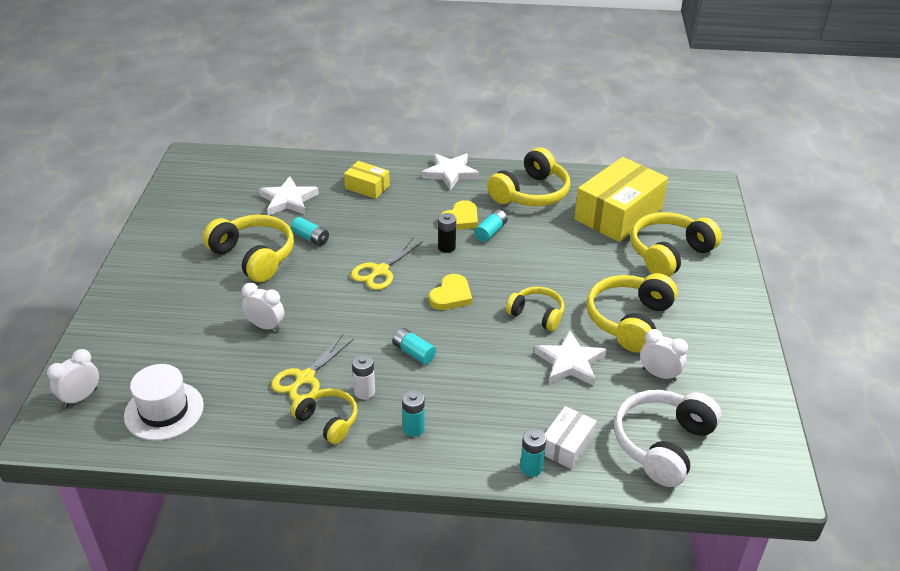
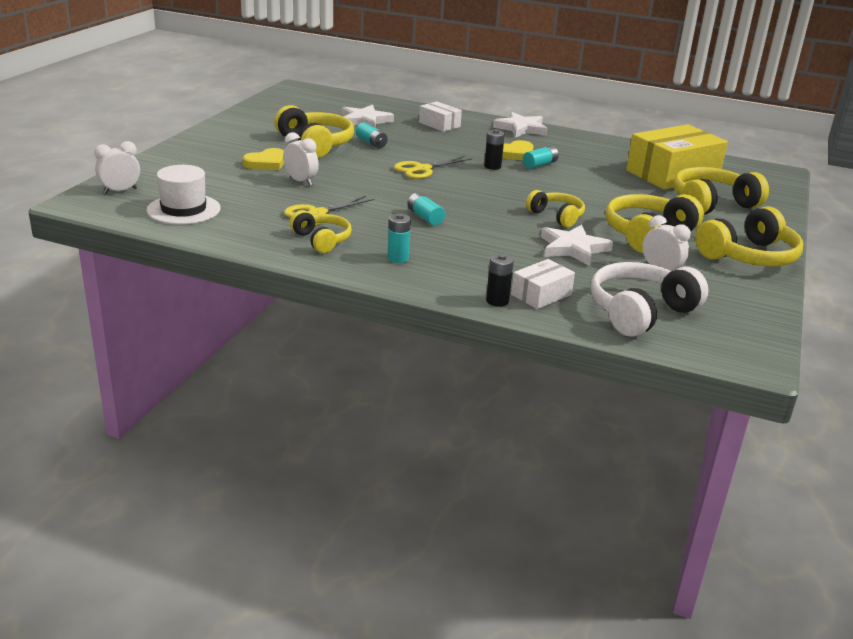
camera: 15 degrees right, 10 degrees down
yellow box [344,161,390,199] -> white box [419,101,462,132]
white battery [352,354,375,400] -> none
yellow heart [429,274,472,310] -> yellow heart moved to [243,148,284,170]
yellow headphones [487,148,570,206] -> yellow headphones moved to [696,206,803,266]
turquoise battery [520,429,546,477] -> black battery [486,254,514,307]

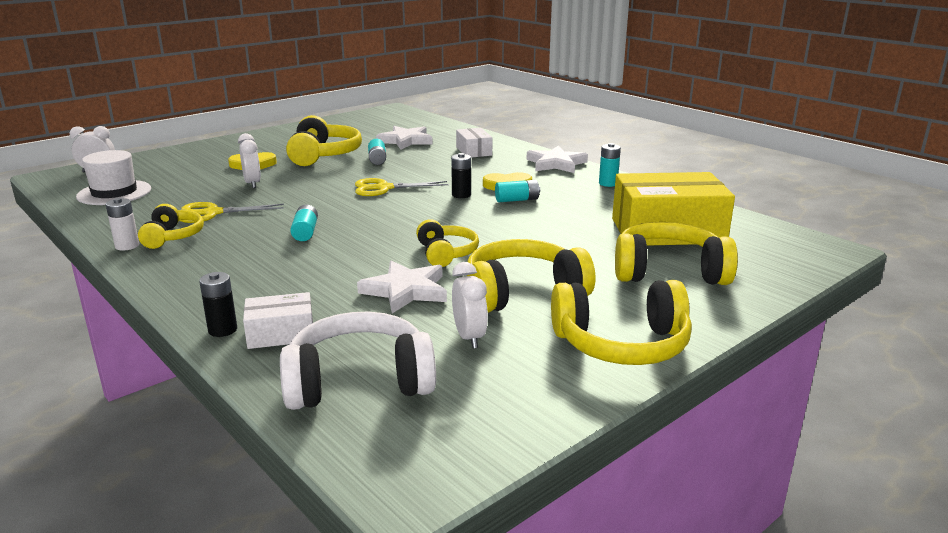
camera: 30 degrees right, 5 degrees down
turquoise battery [387,214,411,263] -> turquoise battery moved to [599,143,621,187]
none -> white battery [106,198,139,250]

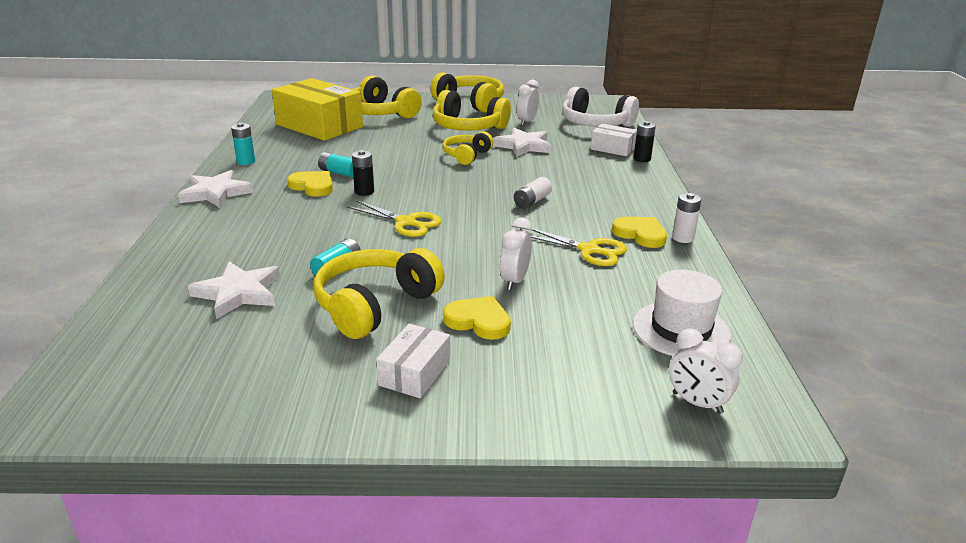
camera: 140 degrees left, 5 degrees up
yellow headphones [138,204,204,249] -> yellow heart [612,217,667,248]
turquoise battery [290,205,318,241] -> white battery [514,177,552,209]
white box [456,128,492,158] -> white box moved to [376,324,450,398]

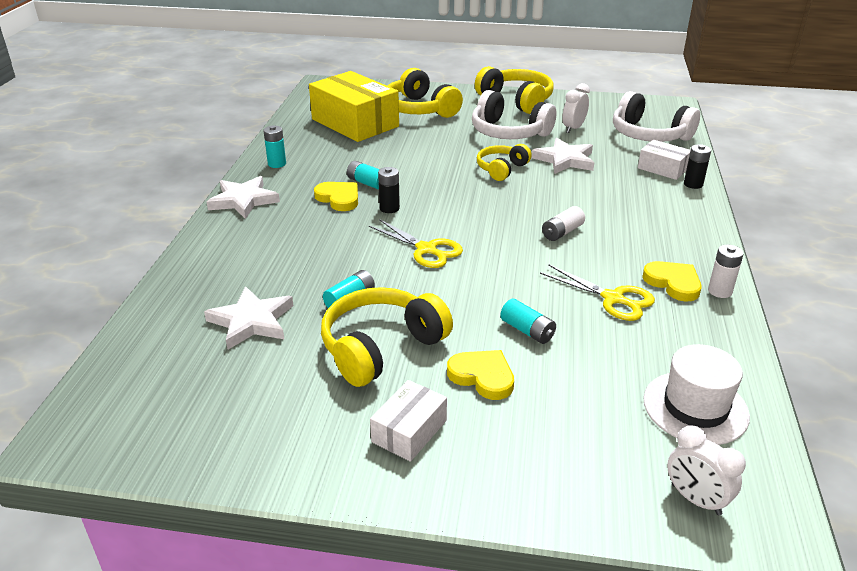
camera: 10 degrees right, 5 degrees up
yellow headphones [433,90,511,131] -> white headphones [472,90,557,139]
white clock [500,218,532,290] -> turquoise battery [500,299,556,344]

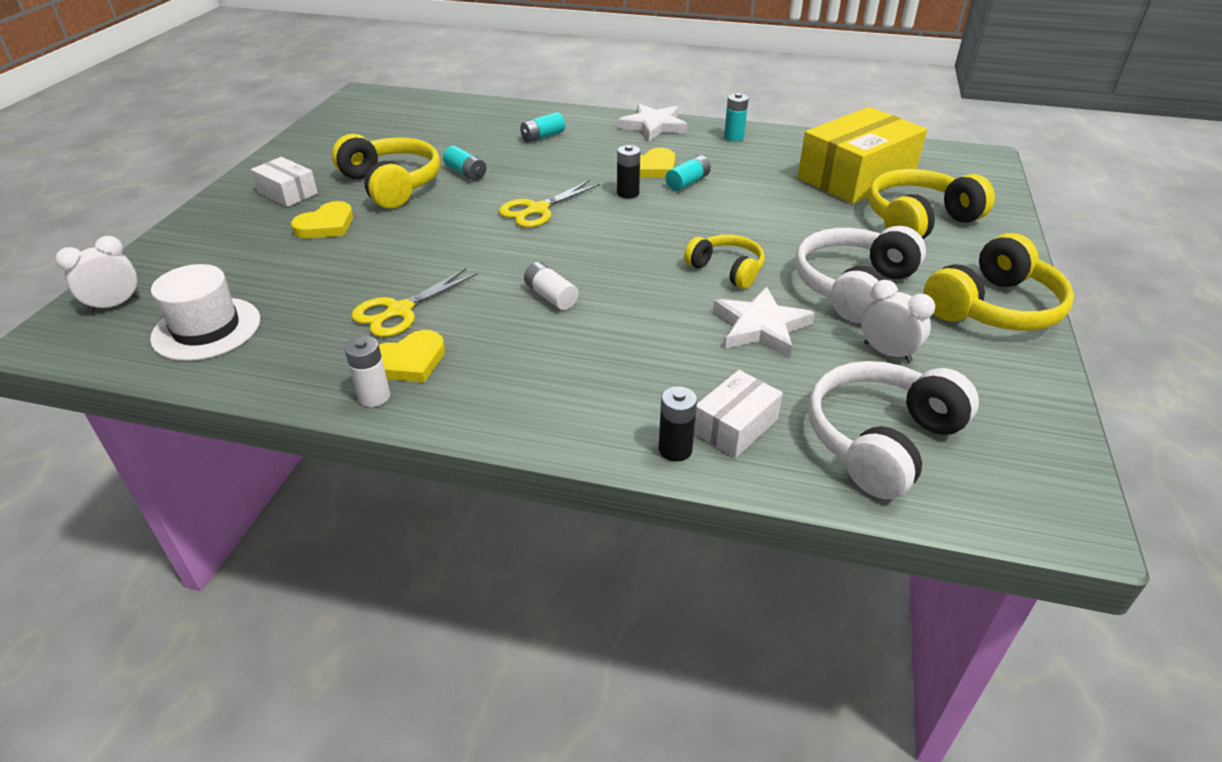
camera: 95 degrees right, 5 degrees up
white star [204,286,294,350] -> none
turquoise battery [500,299,556,344] -> turquoise battery moved to [520,112,565,142]

